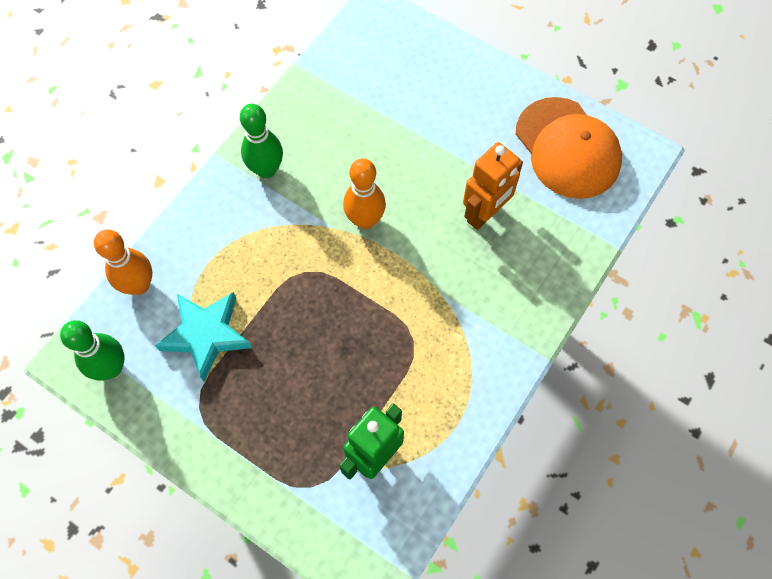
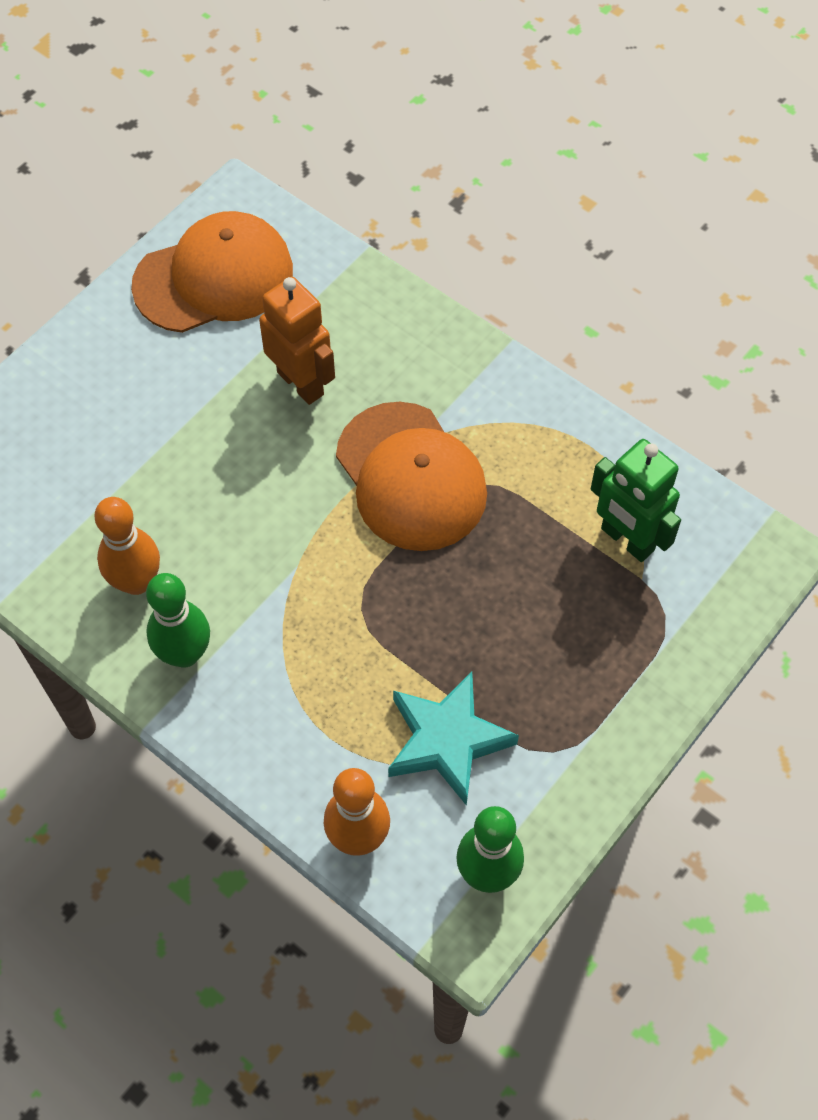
camera: 85 degrees left, 5 degrees down
orange bowling pin [343,158,386,229] -> orange bowling pin moved to [94,497,160,595]
none -> orange cap [336,402,487,551]

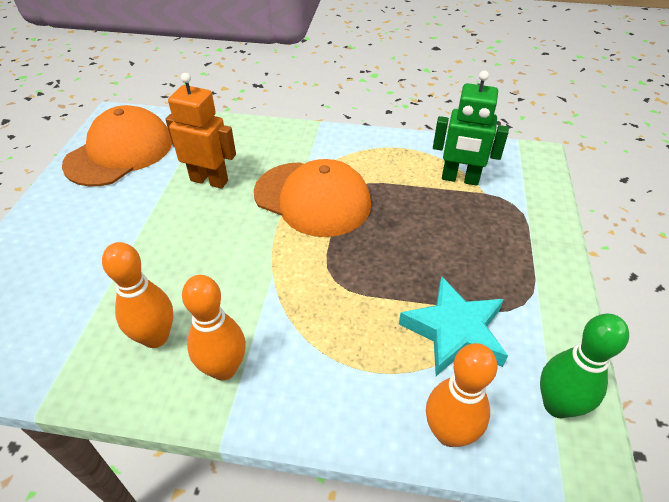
camera: 30 degrees left, 15 degrees down
green bowling pin [146,573,210,667] -> orange bowling pin [182,275,246,381]

